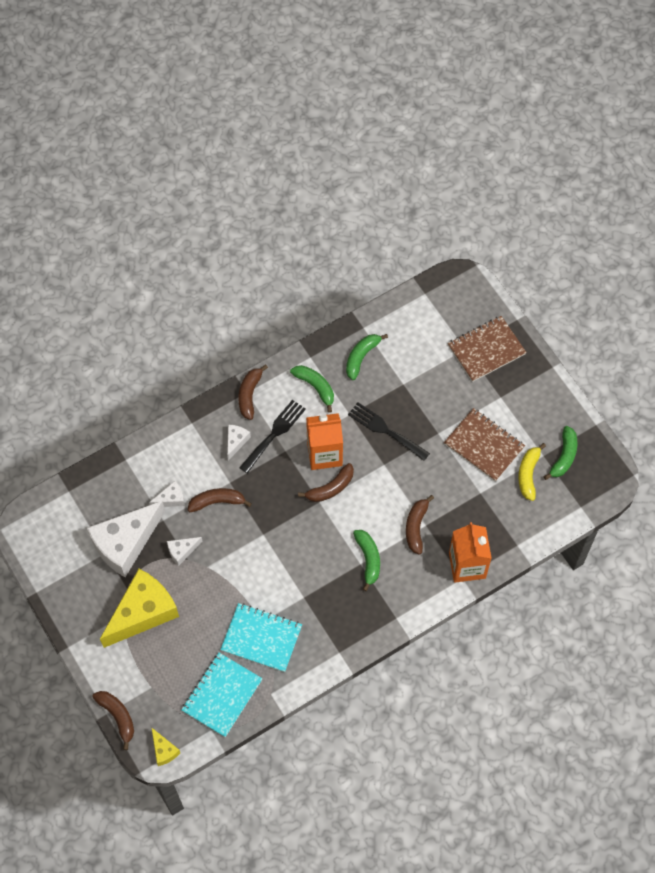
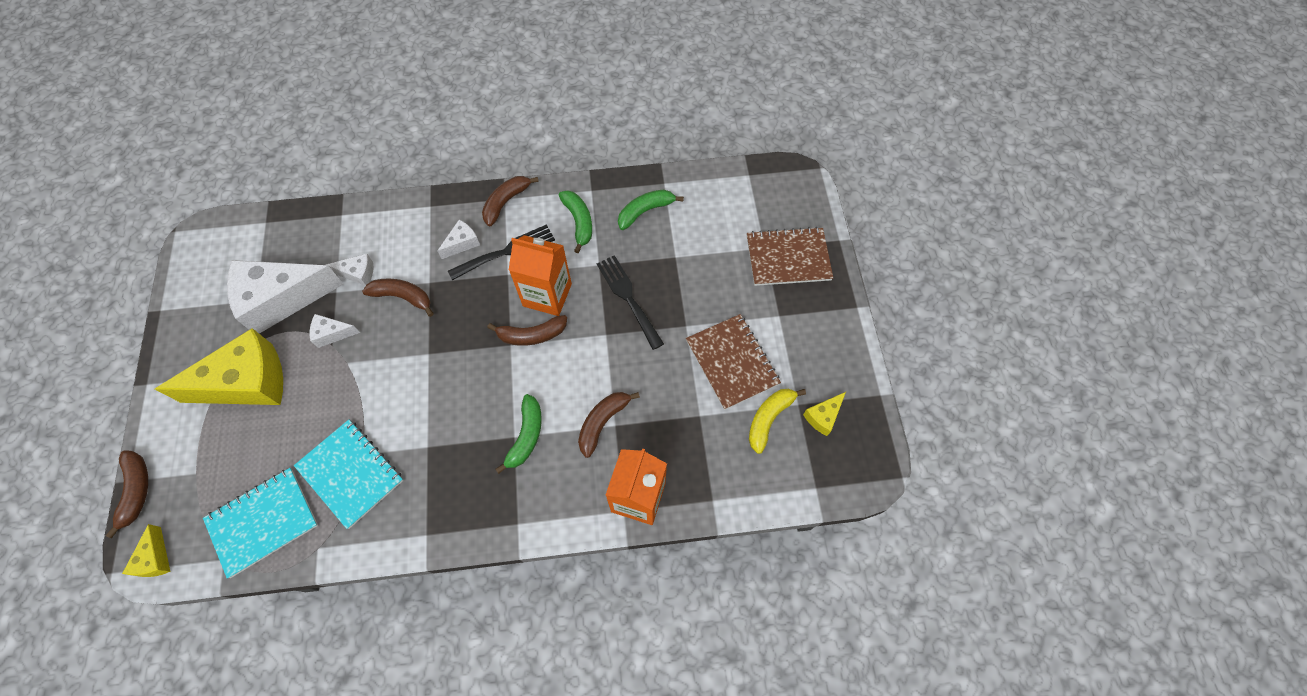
camera: 25 degrees right, 0 degrees up
green banana [543,426,577,480] -> yellow cheese [803,392,846,436]

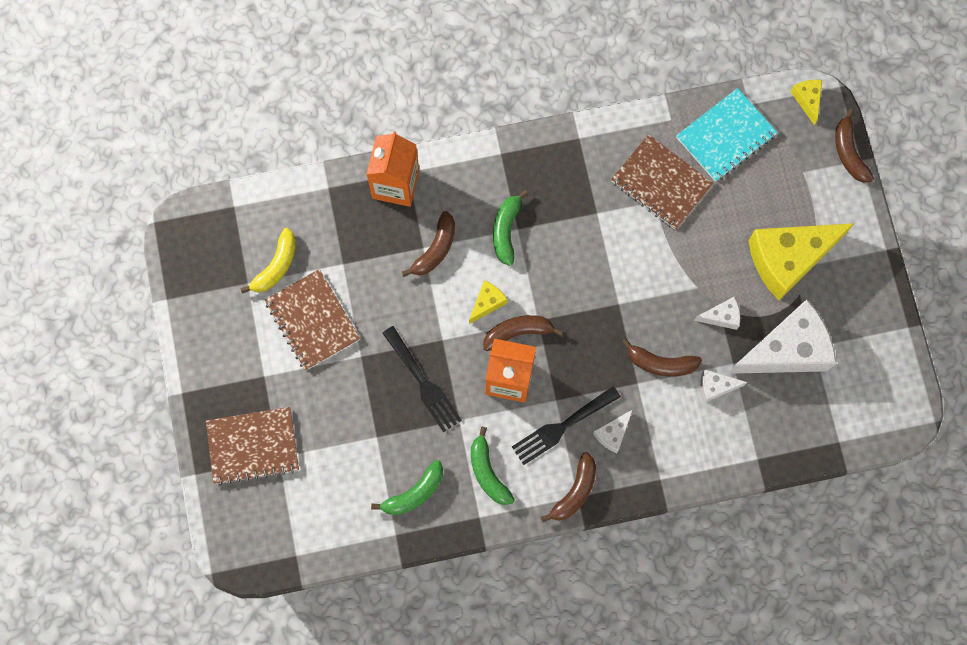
camera: 175 degrees right, 10 degrees up
turquoise notebook [294,420,403,529] -> brown notebook [611,134,713,230]
yellow cheese [803,392,846,436] -> yellow cheese moved to [469,280,507,324]

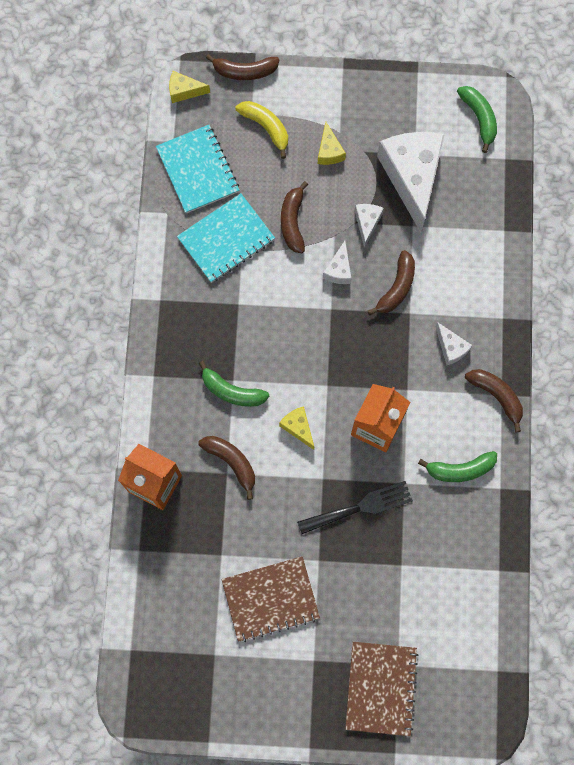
camera: 75 degrees left, 0 degrees up
yellow banana [240,228,296,294] -> yellow banana moved to [235,101,288,159]
green banana [371,460,443,515] -> green banana moved to [457,86,497,153]
brown banana [483,315,563,351] -> brown banana moved to [281,181,308,253]
black fork [512,386,621,465] -> none
brown notebook [611,134,713,230] -> turquoise notebook [177,193,275,283]
white cheese [701,369,747,402] -> white cheese moved to [323,241,352,284]
yellow cheese [748,223,854,300] -> yellow cheese [318,122,346,165], size x0.44

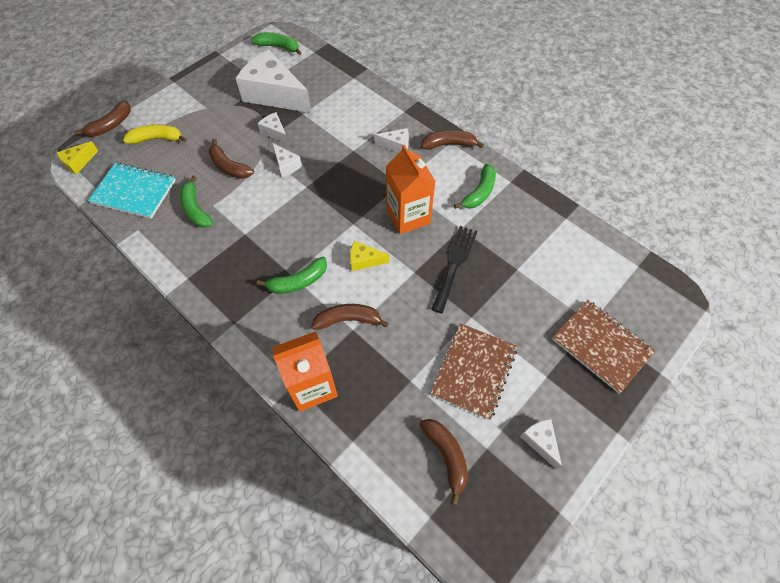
camera: 50 degrees left, 15 degrees down
turquoise notebook [177,193,275,283] -> green banana [180,176,213,228]
yellow cheese [318,122,346,165] -> none
brown banana [368,250,415,315] -> brown banana moved to [419,419,468,506]
none -> white cheese [520,419,562,469]

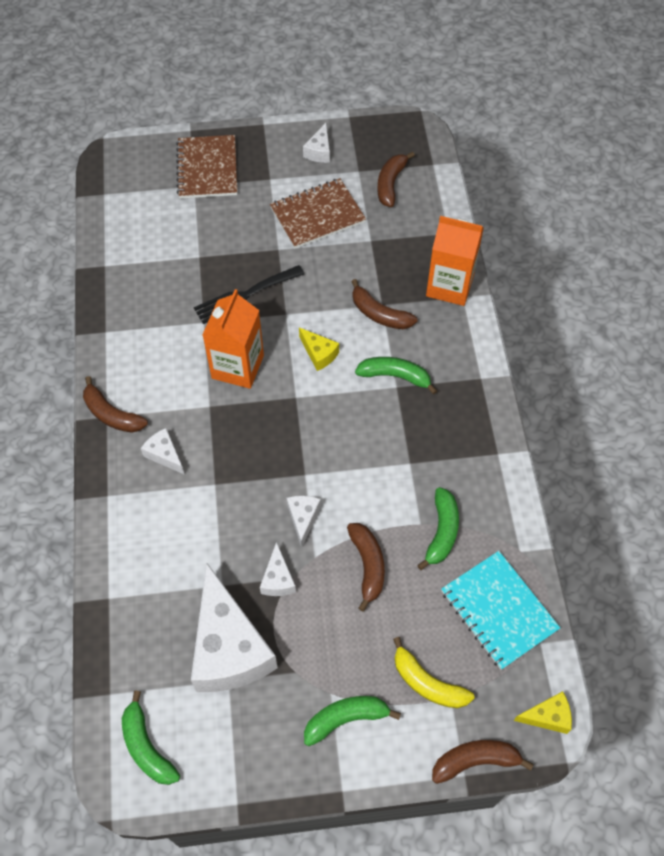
camera: 140 degrees left, 0 degrees up
green banana [454,164,496,209] -> green banana moved to [304,696,401,746]

